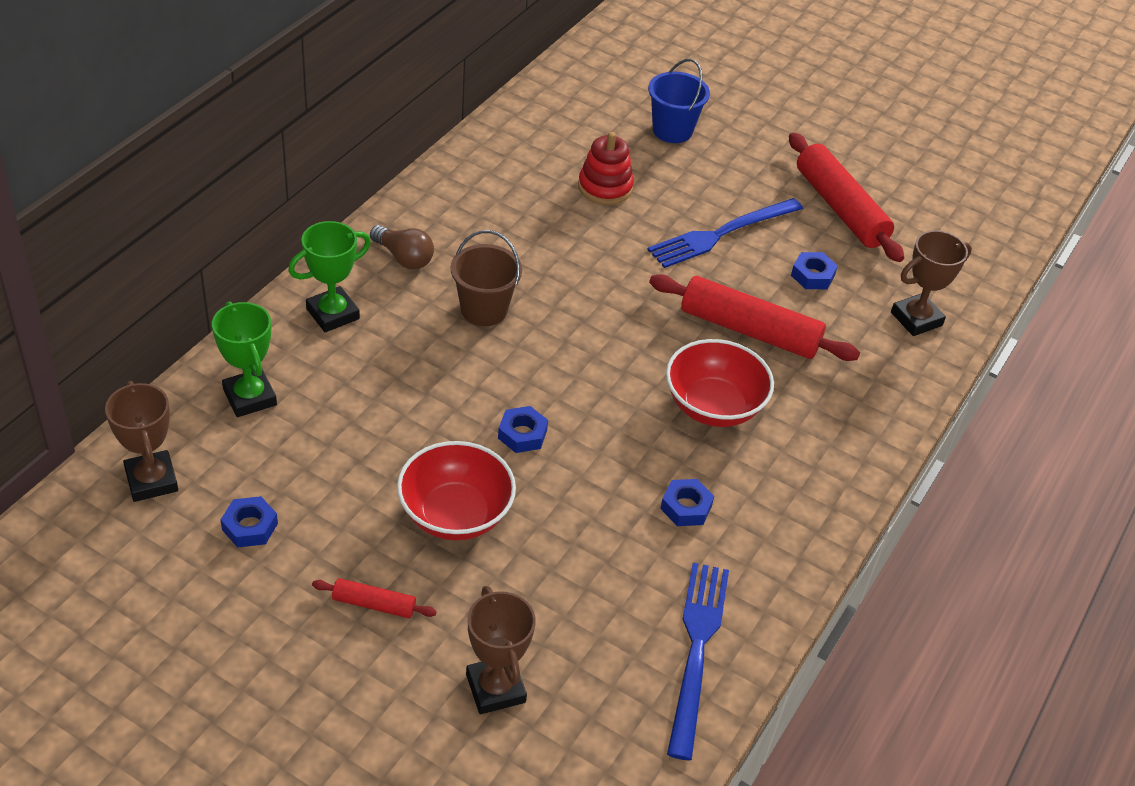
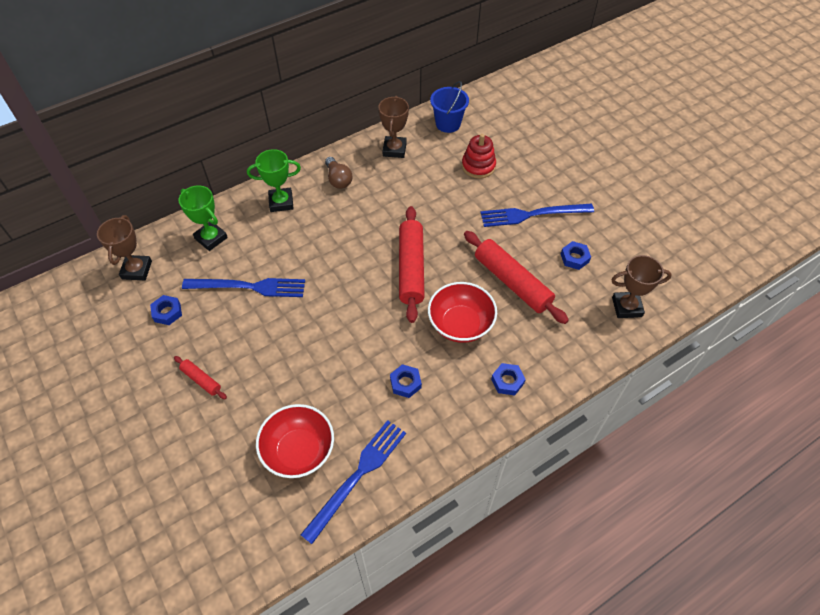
camera: 30 degrees right, 10 degrees up
green trophy [212,301,277,417] -> green trophy turned 45 degrees counterclockwise [178,185,228,251]
red bowl [397,441,516,541] -> red bowl moved to [256,404,334,478]
brown bucket [451,230,522,326] -> none
brown trophy [466,586,536,714] -> brown trophy moved to [378,96,409,158]
blue nut [498,406,548,453] -> blue nut moved to [491,363,526,396]
blue bucket [648,58,710,143] -> blue bucket moved to [430,81,469,133]
red rolling pin [789,133,904,262] -> red rolling pin moved to [399,206,425,323]
none -> blue fork [182,278,305,297]

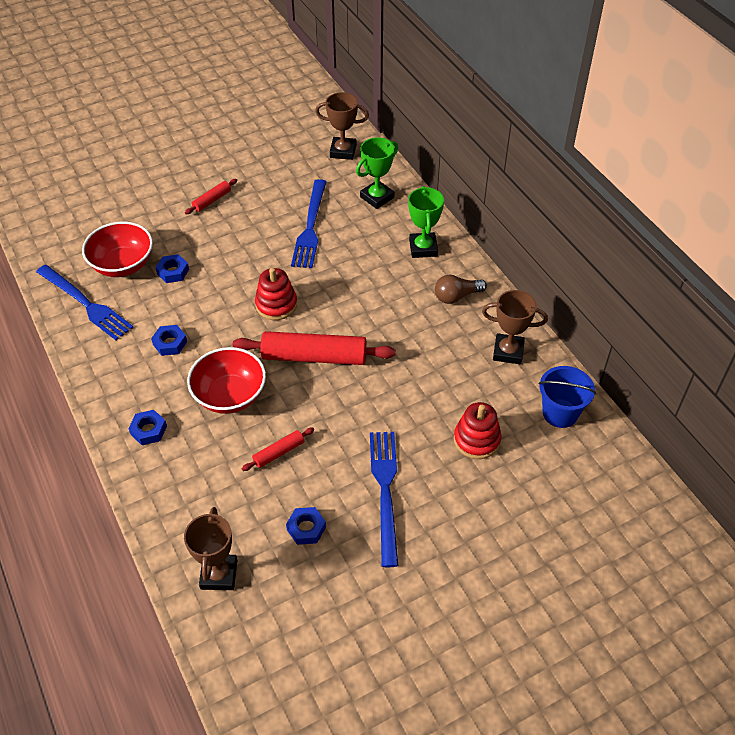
camera: 95 degrees right, 5 degrees down
blue nut [150,295,182,325] -> blue nut moved to [156,254,189,283]
red rolling pin [464,231,569,324] -> red rolling pin [242,427,314,471], size x0.48
none -> red stacking toy [255,268,297,320]

